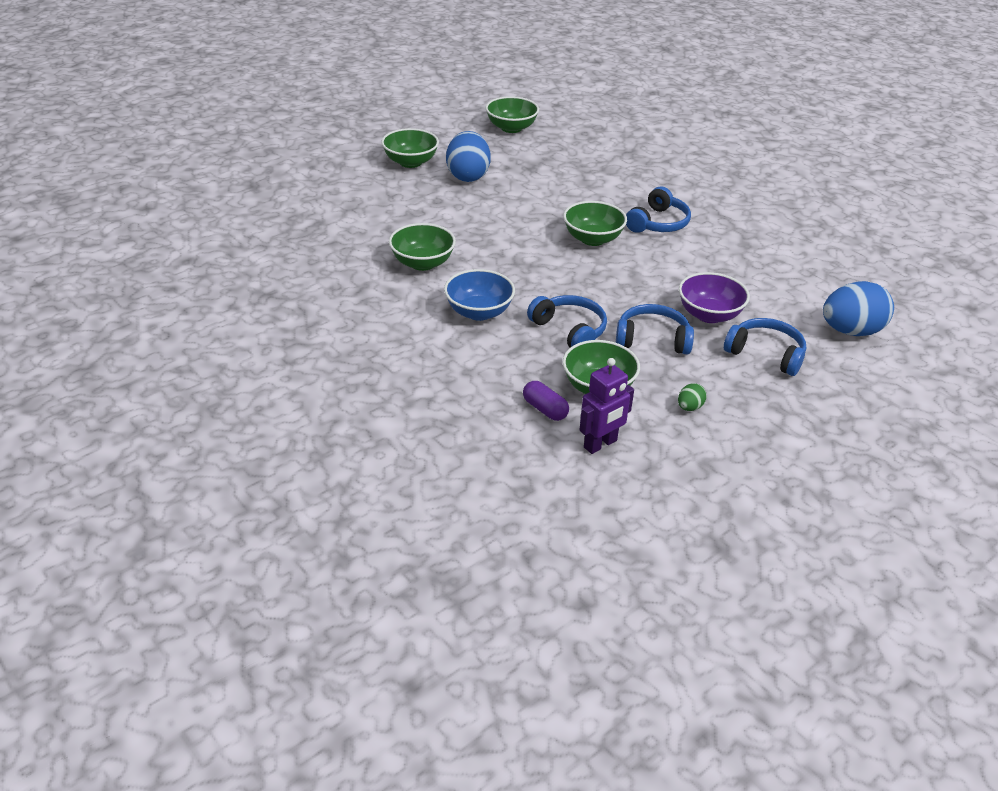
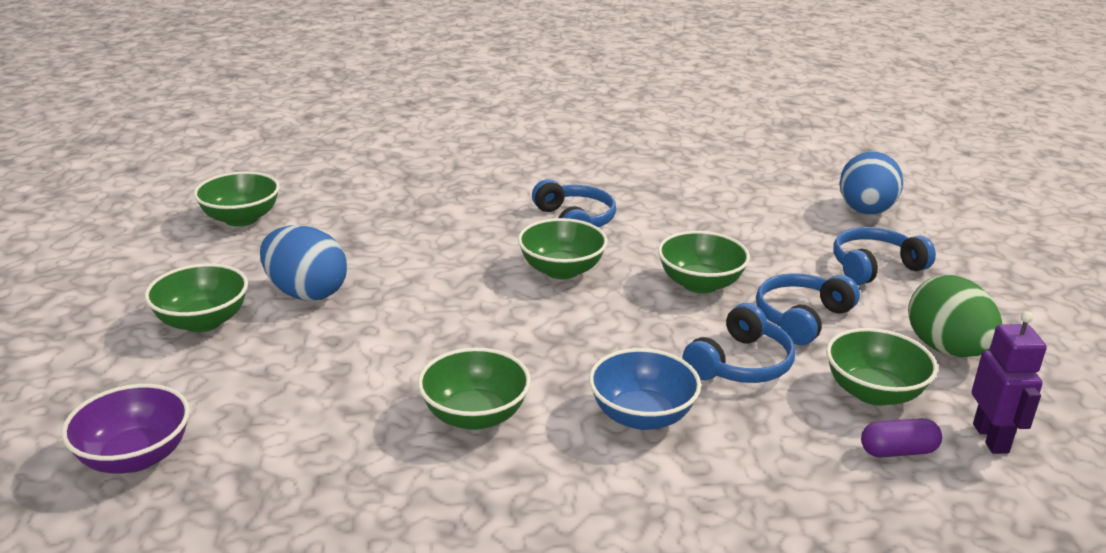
camera: 55 degrees left, 10 degrees down
blue headphones [527,295,607,348] -> blue headphones turned 135 degrees clockwise [683,303,795,383]
green egg [678,383,707,411] -> green egg [908,275,1002,357], size x2.30
purple bowl [679,272,750,323] -> purple bowl moved to [62,384,190,474]
none -> green bowl [658,231,750,293]

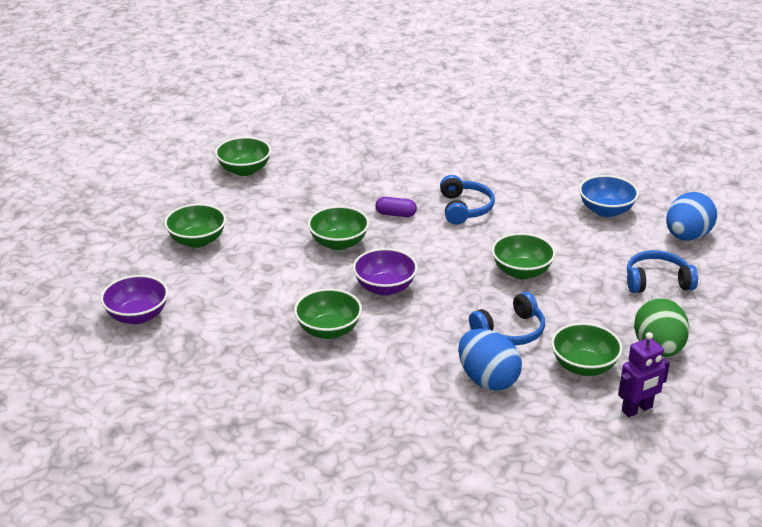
camera: 20 degrees right, 5 degrees up
blue egg [260,225,347,301] -> blue egg moved to [458,329,522,391]
green bowl [518,218,608,279] -> green bowl moved to [308,206,369,250]
blue bowl [589,348,701,430] -> blue bowl moved to [579,175,639,217]
blue headphones [756,273,860,345] -> none
purple capsule [861,418,942,457] -> purple capsule moved to [375,197,417,217]
purple robot [971,311,1047,454] -> purple robot turned 45 degrees clockwise [618,332,670,417]
none -> purple bowl [353,248,418,296]

